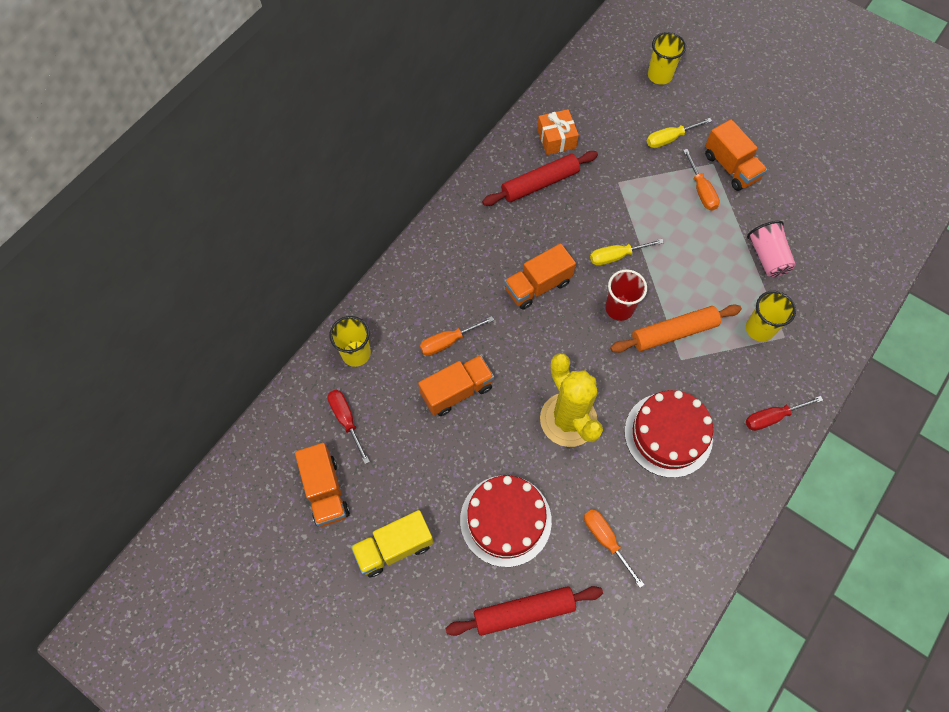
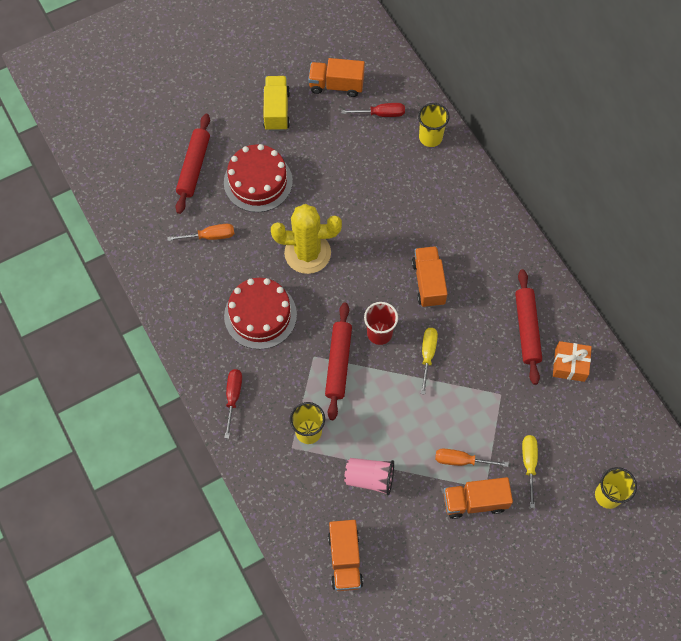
camera: 115 degrees right, 0 degrees up
orange truck [418,355,494,416] -> orange truck moved to [328,520,363,591]
orange screwdriver [420,316,494,356] -> none
orange rolling pin [610,305,742,353] -> red rolling pin [325,303,352,420]

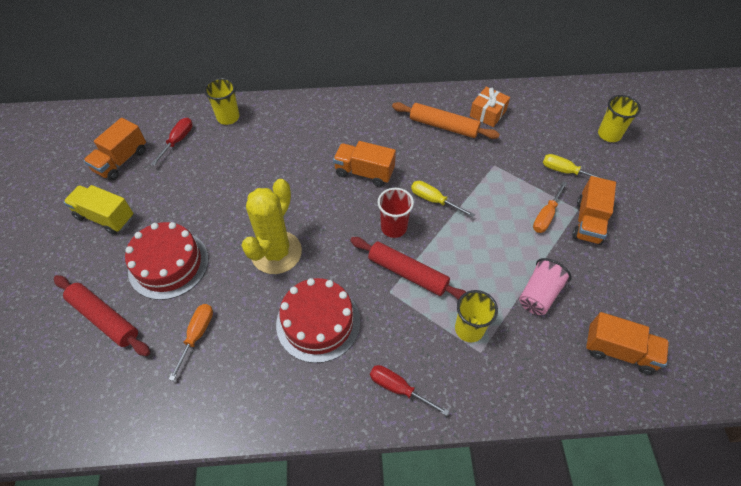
camera: 65 degrees left, 10 degrees down
red rolling pin [515,269,542,385] -> orange rolling pin [392,102,500,139]

